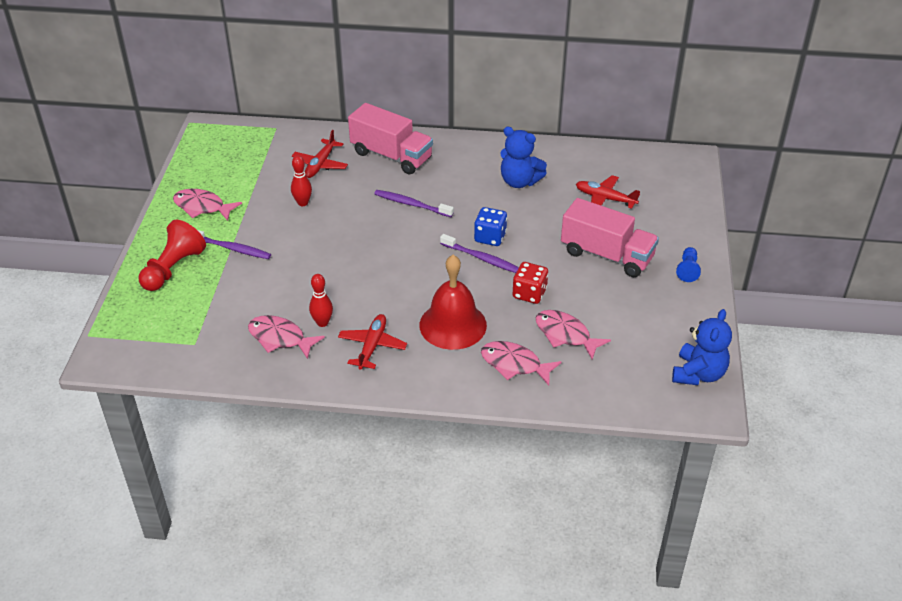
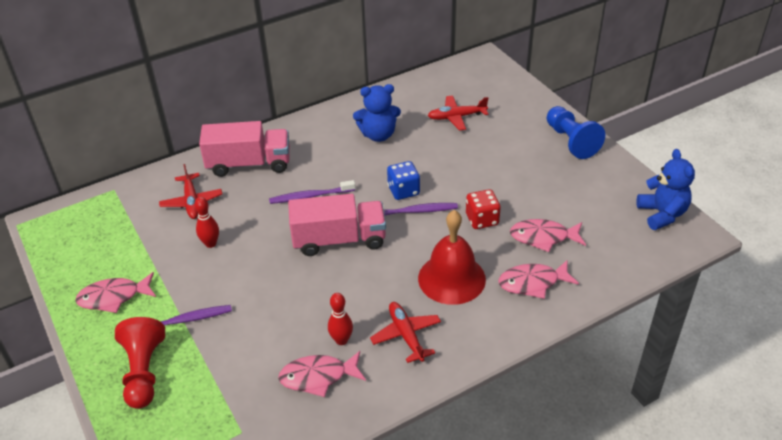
camera: 35 degrees left, 0 degrees up
pink truck [561,198,659,277] -> pink truck moved to [288,194,386,256]
blue pawn [676,247,701,282] -> blue pawn [547,106,605,159], size x1.81

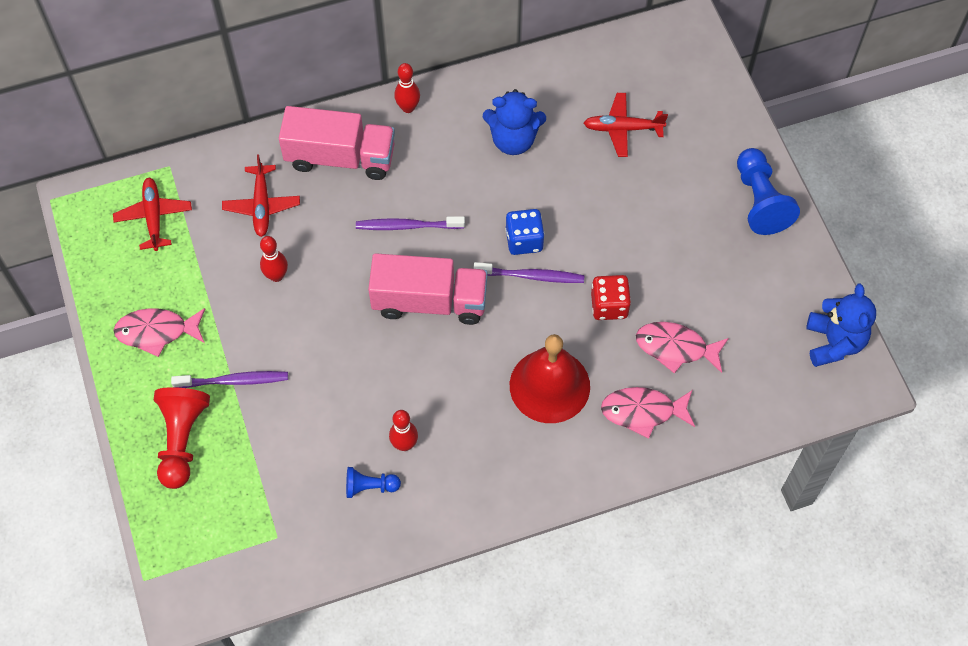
camera: 10 degrees right, 20 degrees up
pink fish [278,351,366,397] -> blue pawn [346,467,401,498]
red plane [370,302,441,363] -> red plane moved to [113,177,192,251]
none -> red bowling pin [394,63,420,113]

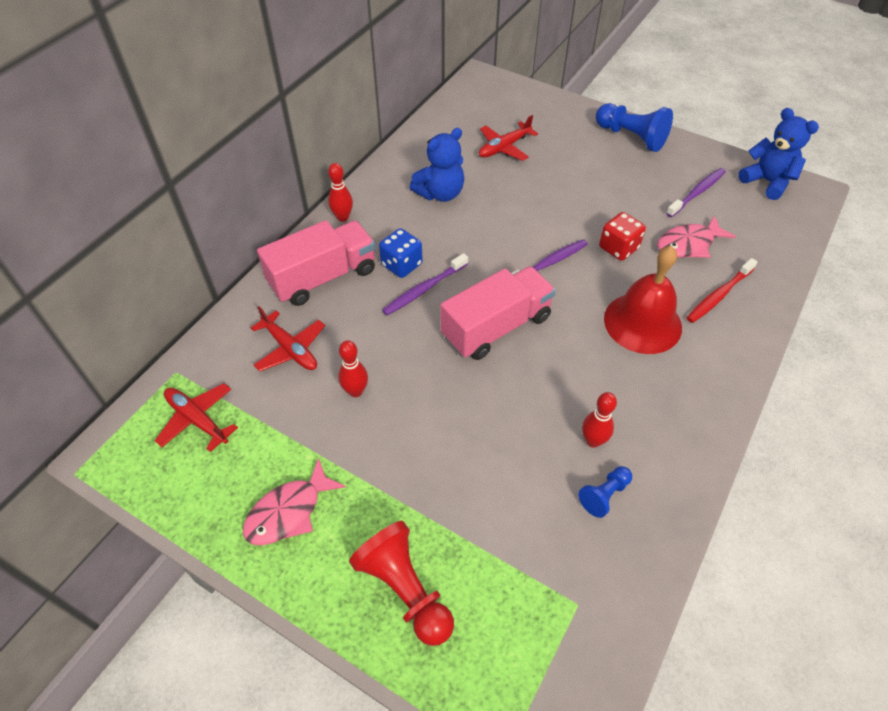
camera: 40 degrees left, 10 degrees down
purple toothbrush [171,371,288,388] -> purple toothbrush moved to [666,168,726,217]
blue dice [505,209,545,255] -> blue dice moved to [379,228,423,278]
pink fish [601,387,695,439] -> red toothbrush [686,258,758,323]

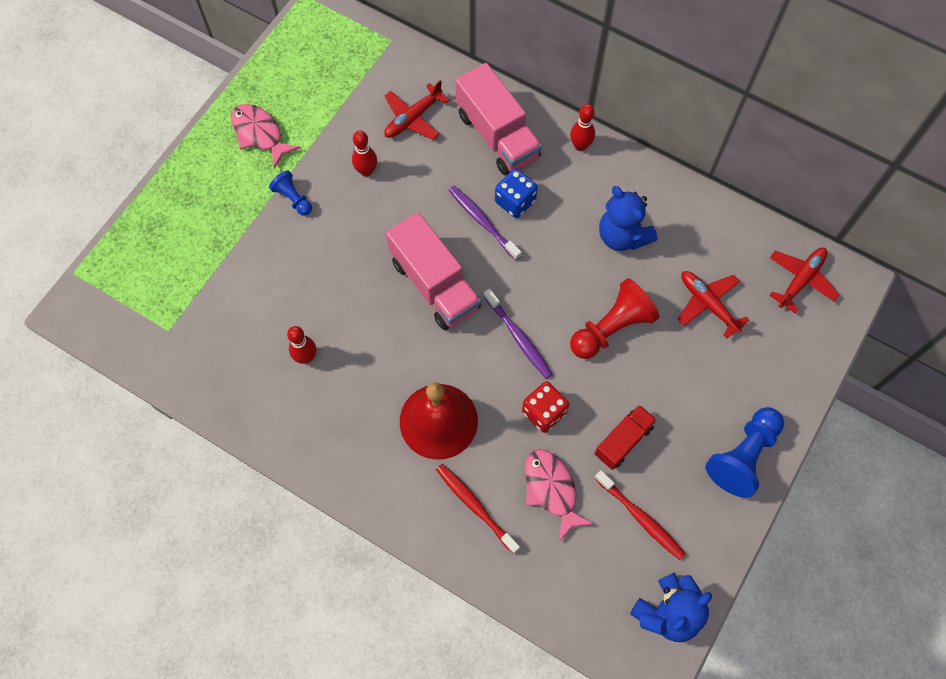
camera: 90 degrees right, 15 degrees up
red plane [155,383,238,452] -> red plane moved to [769,247,839,313]
red pawn [349,521,454,646] -> red pawn moved to [570,278,660,359]
blue pawn [578,466,632,518] -> blue pawn moved to [269,171,312,216]
purple toothbrush [666,168,726,217] -> red toothbrush [594,470,686,560]
none -> red truck [594,405,657,470]

